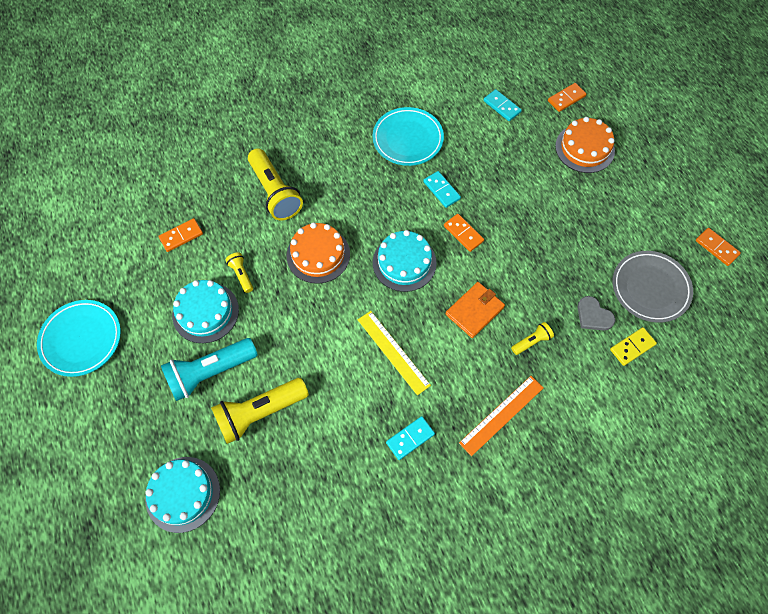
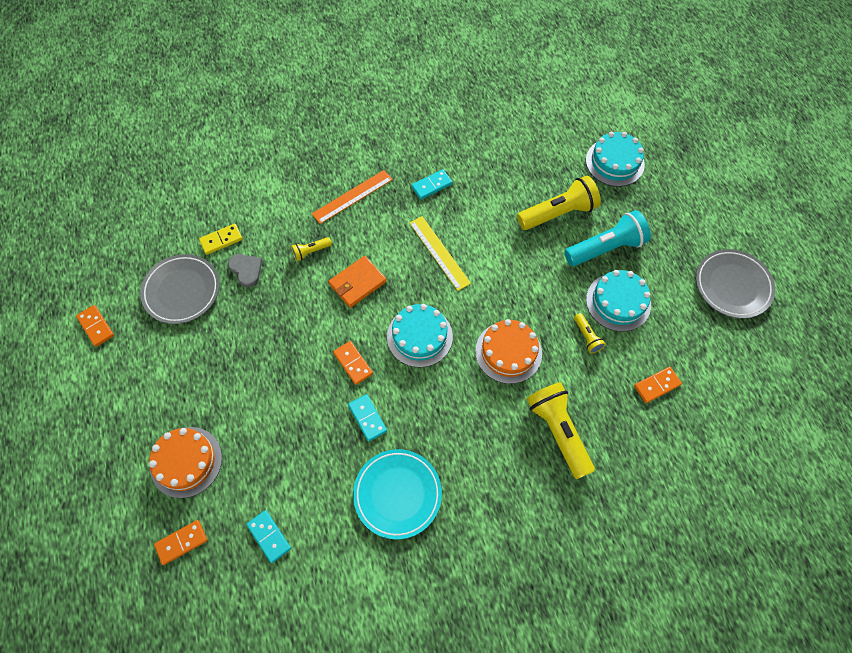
camera: 175 degrees left, 0 degrees up
turquoise plate [37,300,121,377] -> grey plate [696,249,775,319]

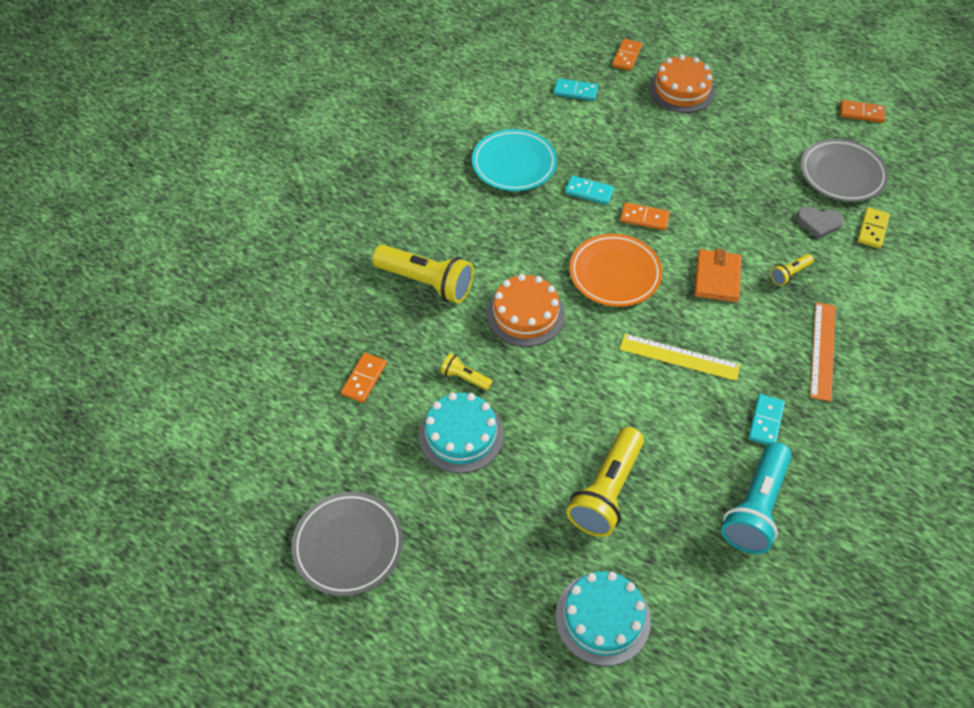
camera: 140 degrees right, 10 degrees down
yellow flashlight [291,237,332,261] -> yellow flashlight turned 150 degrees counterclockwise [770,254,814,286]
turquoise cake [387,304,453,367] -> orange plate [569,234,662,307]
turquoise flashlight [564,210,651,266] -> turquoise flashlight moved to [721,442,792,554]

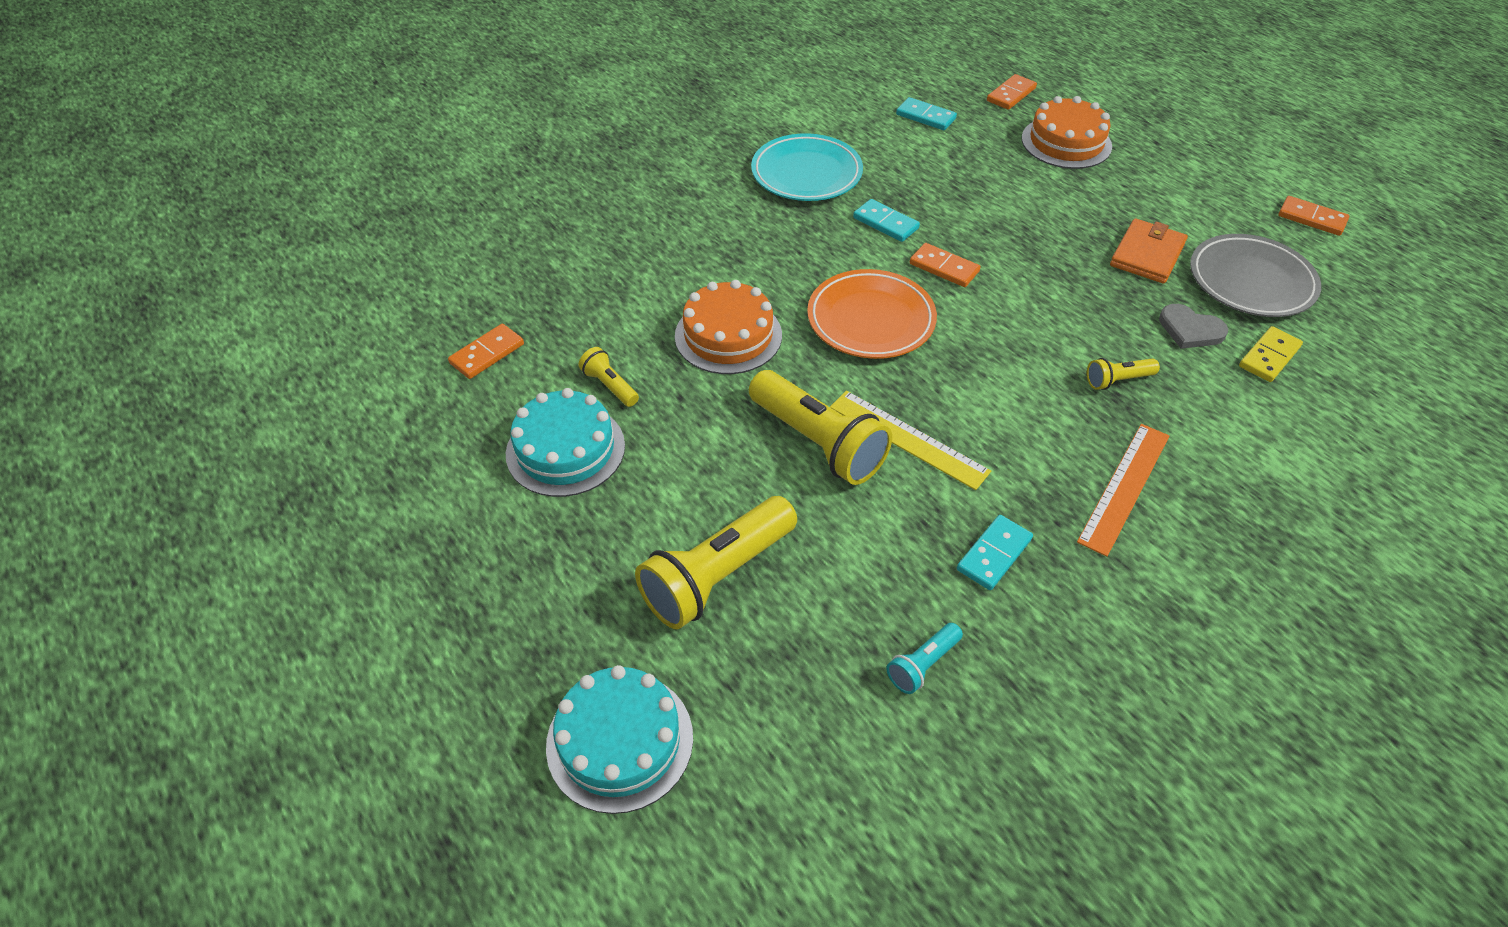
camera: 20 degrees right, 5 degrees down
grey plate [291,492,403,596] -> none
yellow flashlight [372,245,474,303] -> yellow flashlight moved to [749,370,892,485]
orange wallet [695,249,741,302] -> orange wallet moved to [1110,218,1188,284]
turquoise flashlight [721,442,792,554] -> turquoise flashlight [886,623,963,694], size x0.48

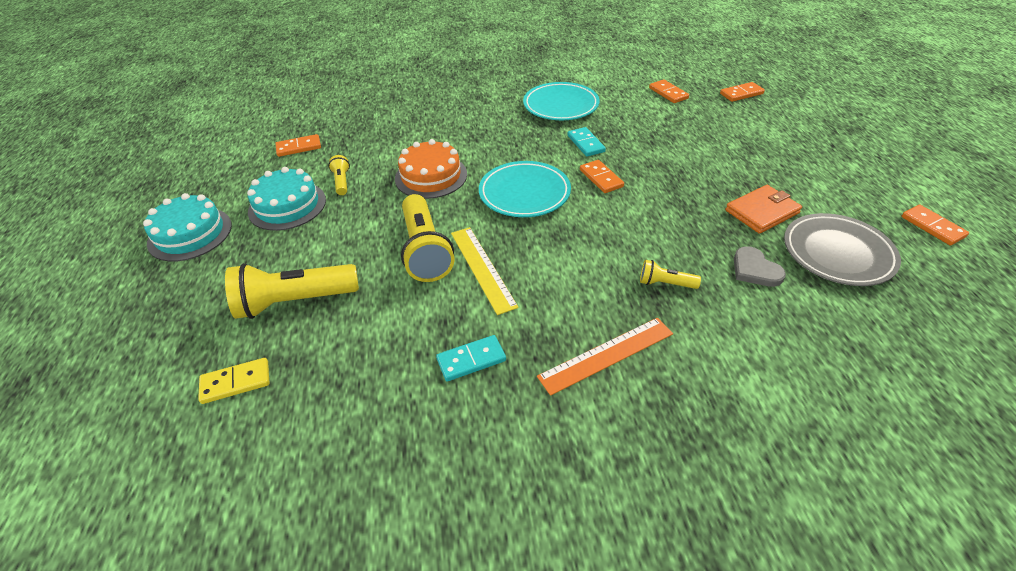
camera: 30 degrees right, 5 degrees down
turquoise cake [546,665,693,814] -> turquoise cake moved to [143,193,232,262]
orange plate [807,269,937,359] -> turquoise plate [479,161,571,217]
turquoise flashlight [886,623,963,694] -> none
turquoise domino [896,97,957,130] -> orange domino [649,79,689,103]
orange cake [1022,96,1112,169] -> none
yellow domino [1239,326,1303,382] -> yellow domino moved to [198,358,270,404]

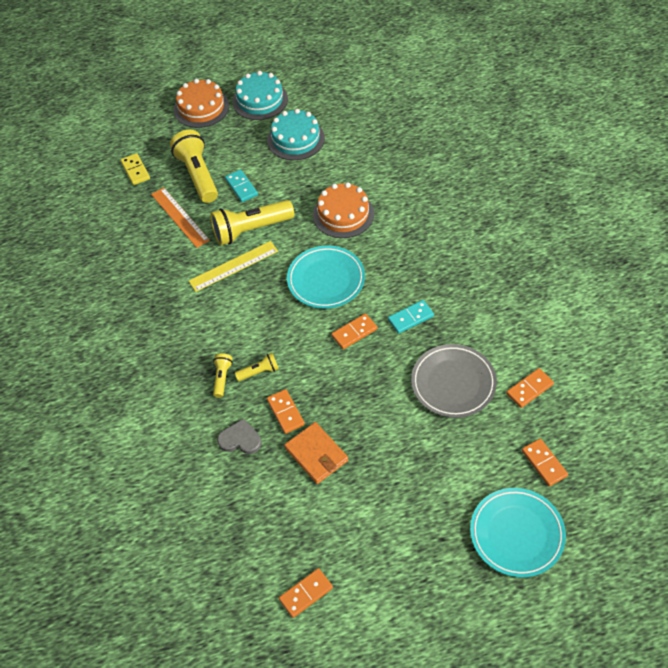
camera: 85 degrees right, 10 degrees up
orange domino [275,134,321,157] -> orange domino moved to [267,389,305,434]
yellow flashlight [328,155,350,195] -> yellow flashlight moved to [235,353,279,381]
turquoise domino [436,335,506,381] -> turquoise domino moved to [225,169,258,202]
turquoise plate [523,82,600,120] -> turquoise plate moved to [470,488,566,578]
orange ruler [537,318,673,396] -> orange ruler moved to [151,187,210,248]
grey heart [734,246,786,287] -> grey heart turned 45 degrees clockwise [217,419,261,454]
grey plate [784,213,901,286] -> grey plate moved to [411,344,497,418]
none -> orange cake [174,79,229,128]

